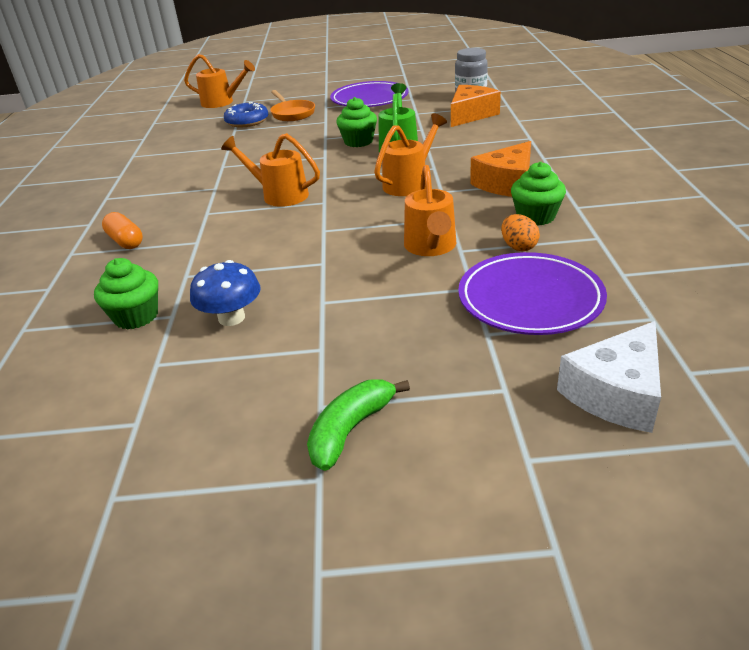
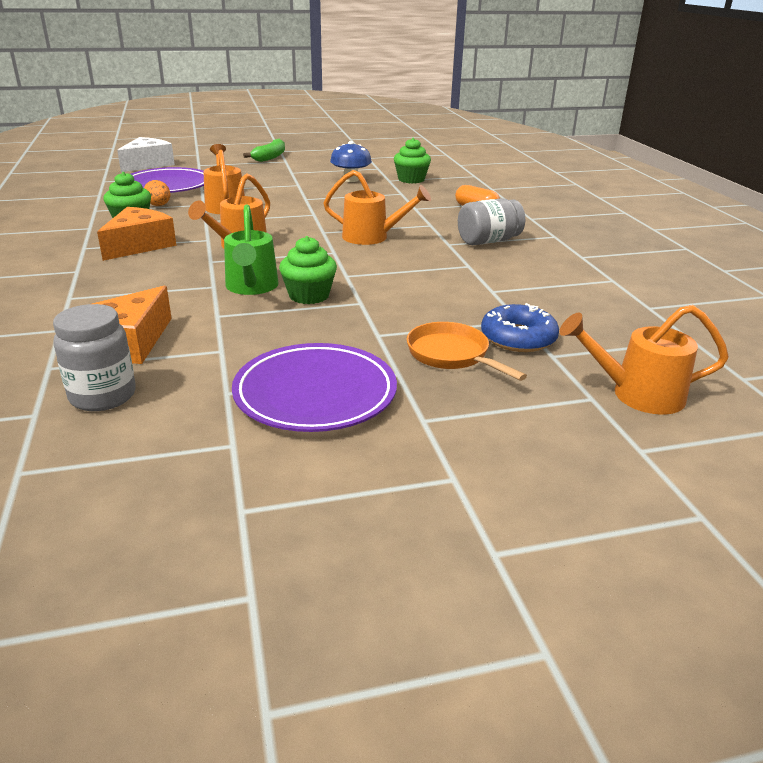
camera: 165 degrees right, 5 degrees down
none -> grey jar [458,198,525,245]

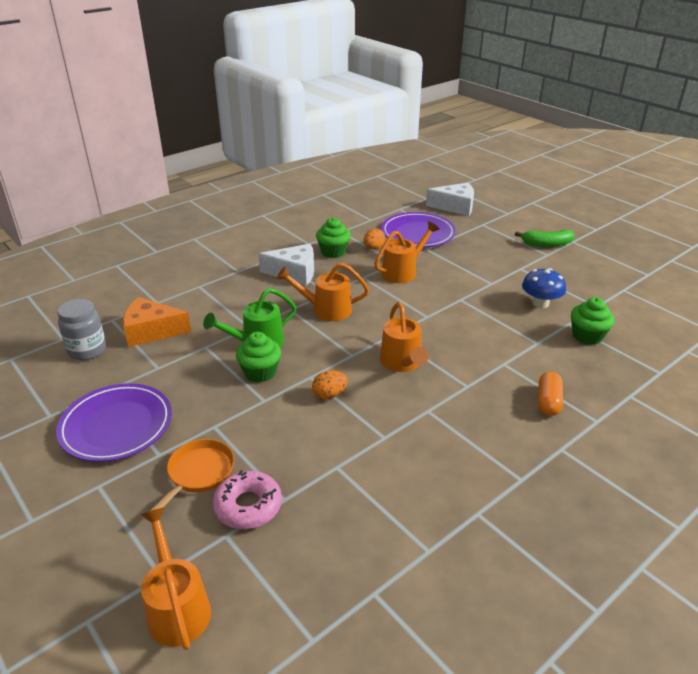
camera: 65 degrees right, 5 degrees up
orange cheese [97,207,177,261] -> white cheese [258,244,314,286]
grey jar [458,198,525,245] -> none
blue donut [481,303,559,352] -> pink donut [213,470,282,529]
none -> orange egg [312,371,348,399]

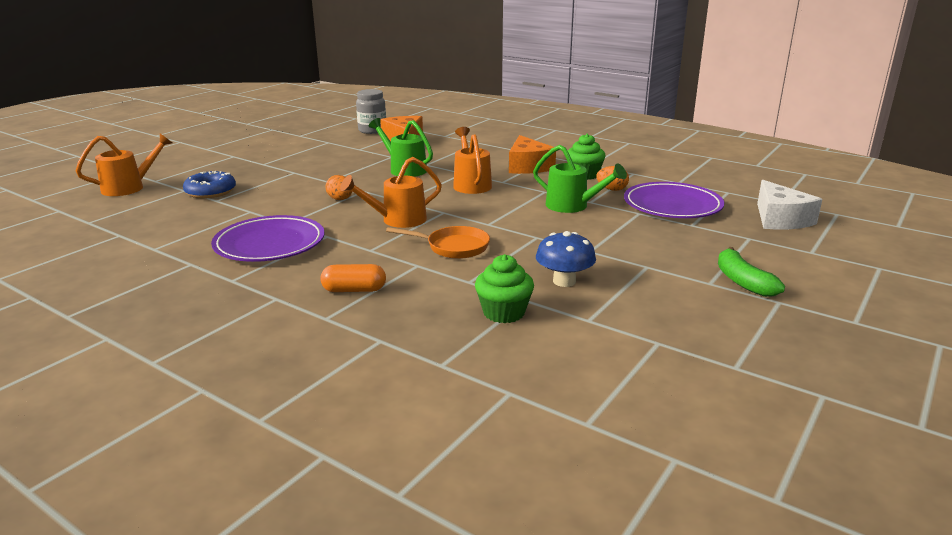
camera: 75 degrees right, 10 degrees down
purple plate [56,383,172,462] -> purple plate moved to [211,215,324,262]
orange pan [144,439,234,521] -> orange pan moved to [386,226,490,259]
pink donut [213,470,282,529] -> blue donut [183,171,236,198]
green cupcake [236,332,281,383] -> none
white cheese [258,244,314,286] -> orange cheese [509,135,556,174]
orange watering can [374,221,439,283] -> green watering can [533,145,627,213]

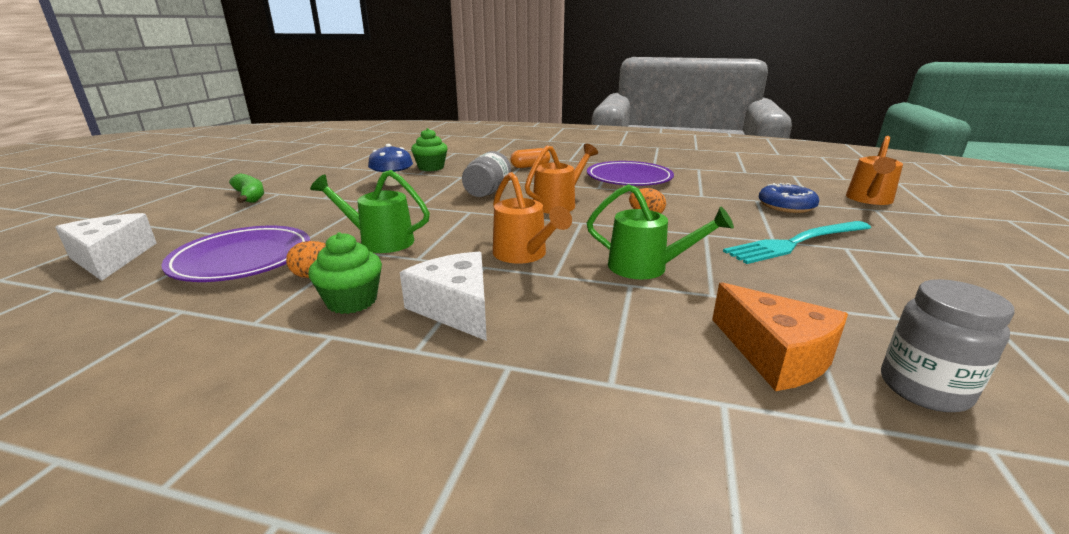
camera: 160 degrees right, 0 degrees up
orange pan [386,226,490,259] -> grey jar [462,151,511,197]
orange cheese [509,135,556,174] -> white cheese [400,252,487,341]
none -> turquoise fork [723,221,871,264]

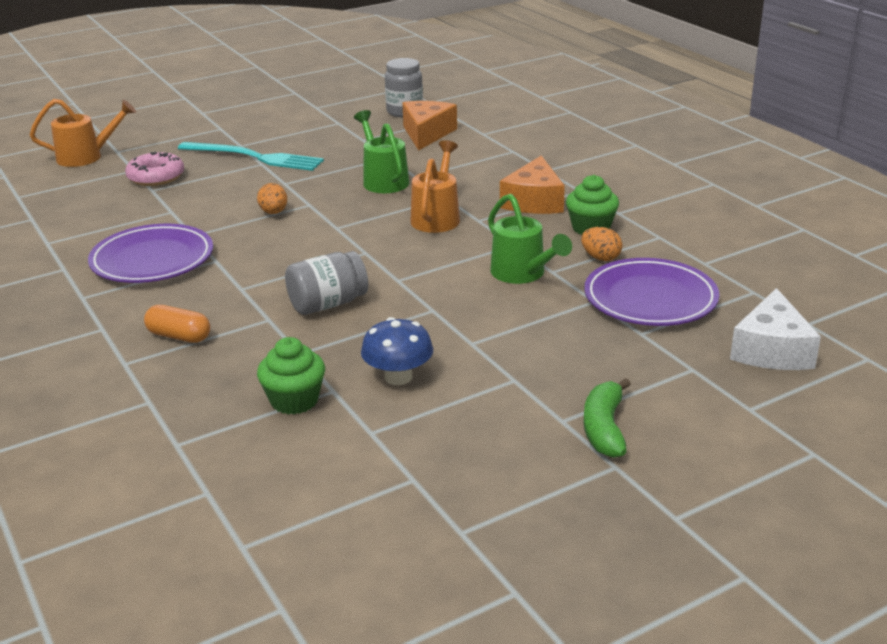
camera: 135 degrees left, 5 degrees up
white cheese [400,252,487,341] -> orange cheese [500,155,565,214]
orange watering can [525,144,598,214] -> none
blue donut [759,183,819,213] -> pink donut [125,152,184,186]

